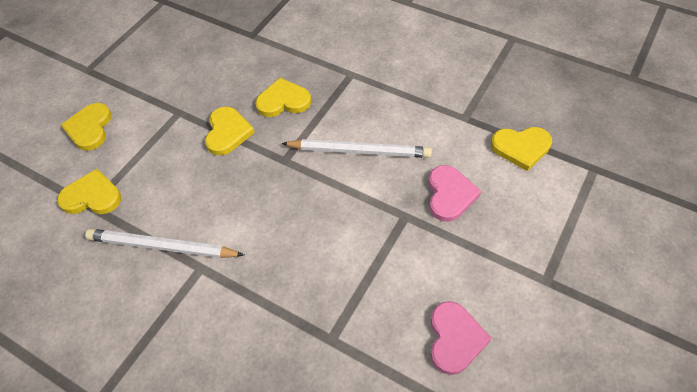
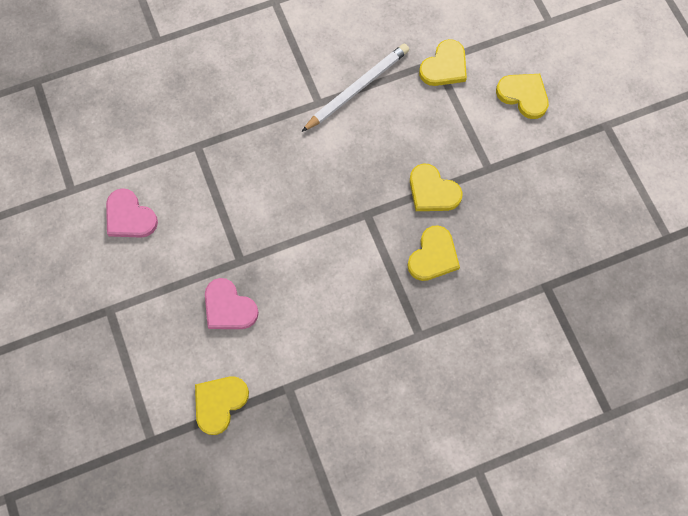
camera: 125 degrees right, 15 degrees up
white pencil [281,139,432,158] -> none

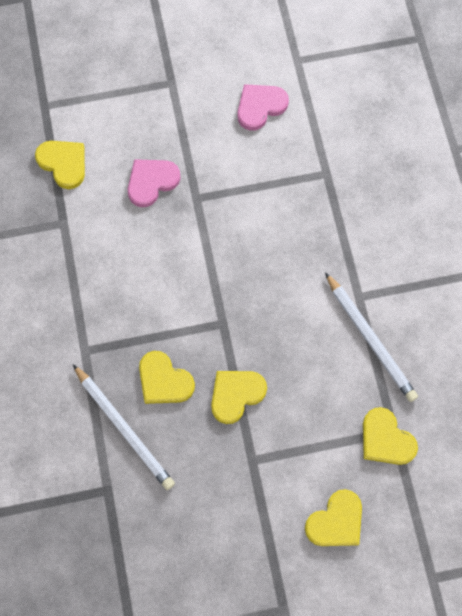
camera: 100 degrees right, 0 degrees up
none -> white pencil [73,364,175,490]

